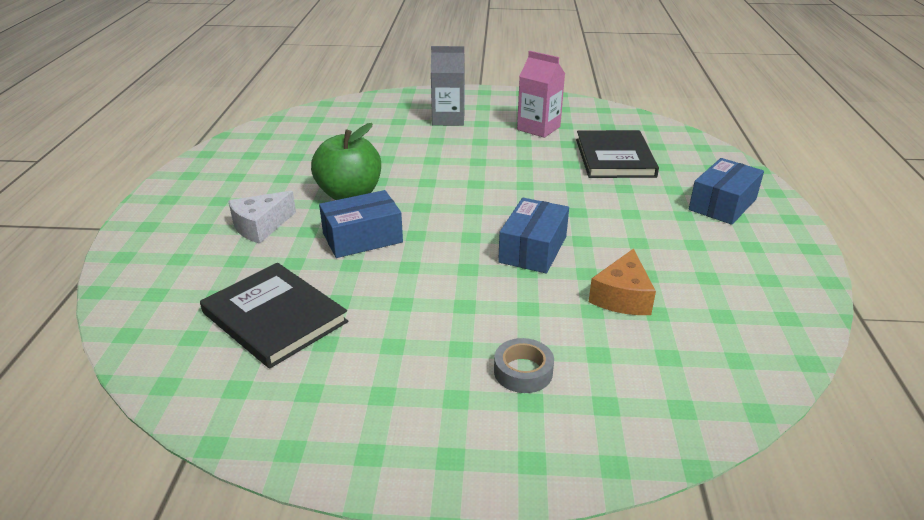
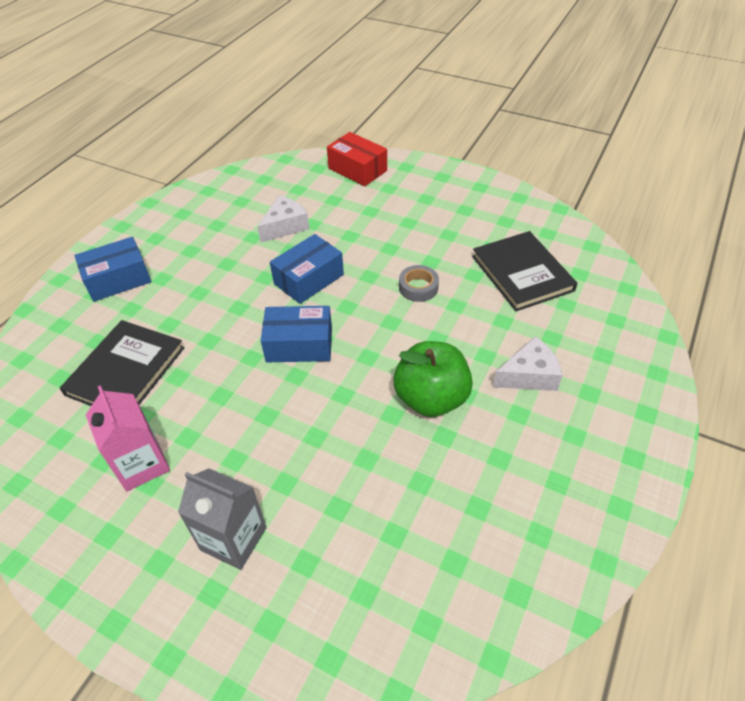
camera: 155 degrees left, 15 degrees up
blue box [319,190,403,258] -> blue box moved to [261,306,332,362]
grey tape [494,338,554,393] -> grey tape moved to [399,265,439,302]
orange cheese [589,248,656,315] -> white cheese [257,196,309,242]
none -> red box [327,132,387,186]

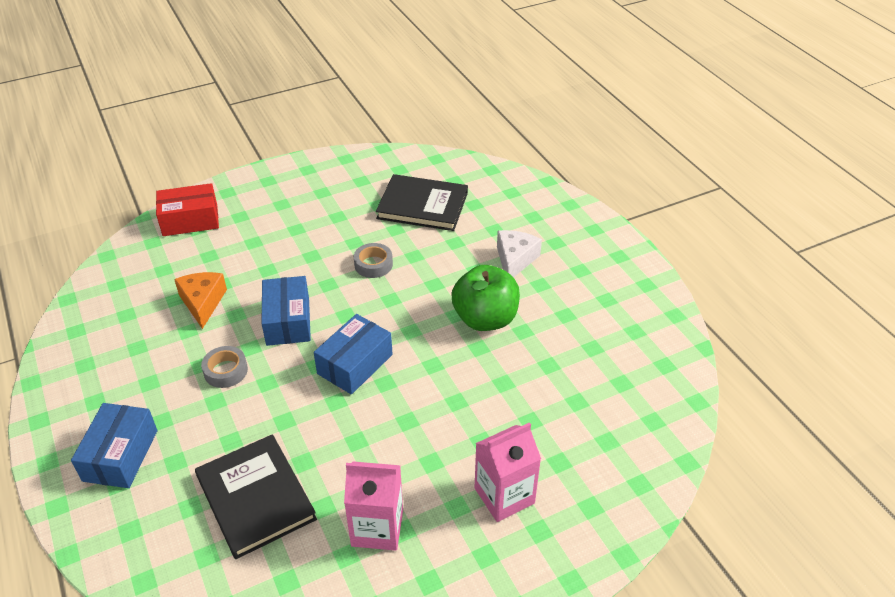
camera: 55 degrees left, 5 degrees down
grey carton [178,469,267,570] -> pink carton [475,422,541,522]
white cheese [257,196,309,242] -> orange cheese [174,272,227,329]
none -> grey tape [201,346,248,388]

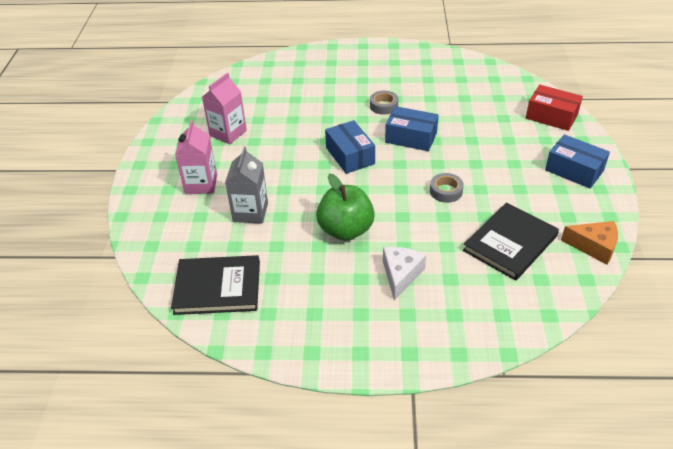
camera: 120 degrees right, 0 degrees up
blue box [71,403,157,488] -> blue box moved to [545,134,610,189]
red box [156,183,219,236] -> red box turned 75 degrees counterclockwise [526,85,583,131]
orange cheese [174,272,227,329] -> orange cheese moved to [561,221,618,265]
black book [195,434,317,559] -> black book moved to [171,255,260,315]
white cheese [497,230,542,278] -> white cheese turned 120 degrees counterclockwise [383,247,426,300]
none -> grey carton [225,147,268,224]

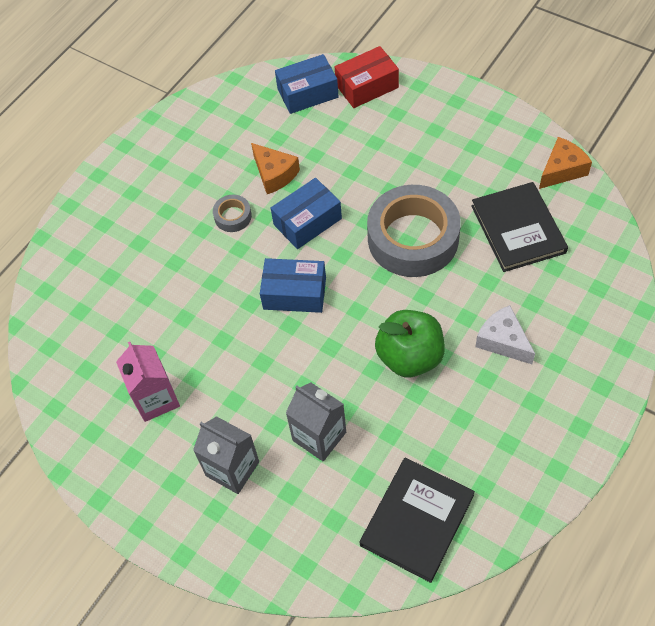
camera: 55 degrees left, 15 degrees up
pink carton [175,120,217,194] -> grey carton [193,416,259,494]
grey tape [430,173,464,203] -> grey tape [367,185,461,277], size x2.37
blue box [545,134,610,189] -> blue box moved to [275,54,339,114]
none -> orange cheese [251,143,300,194]

